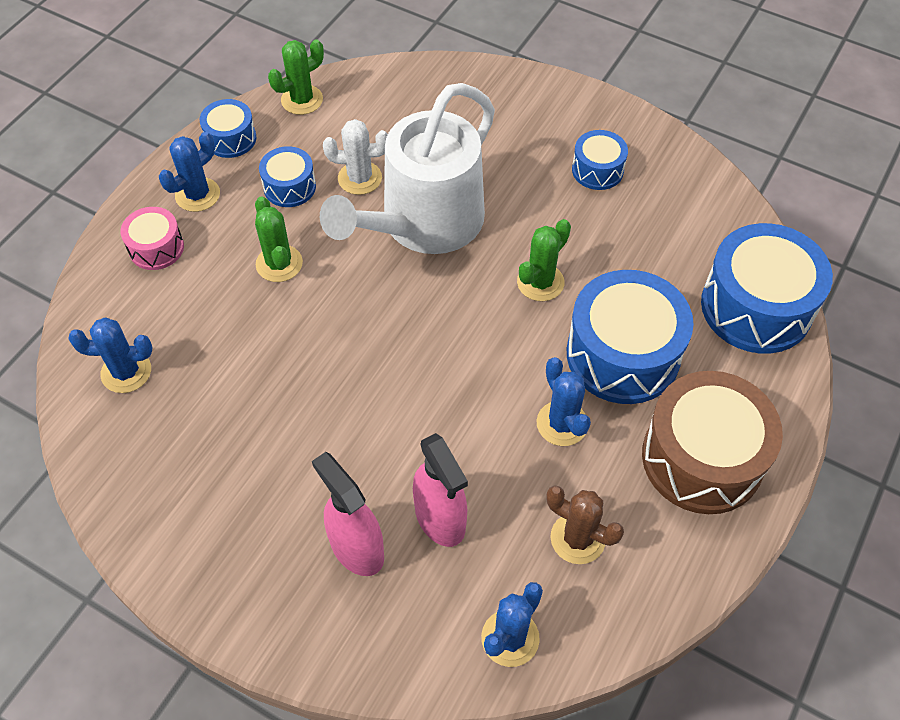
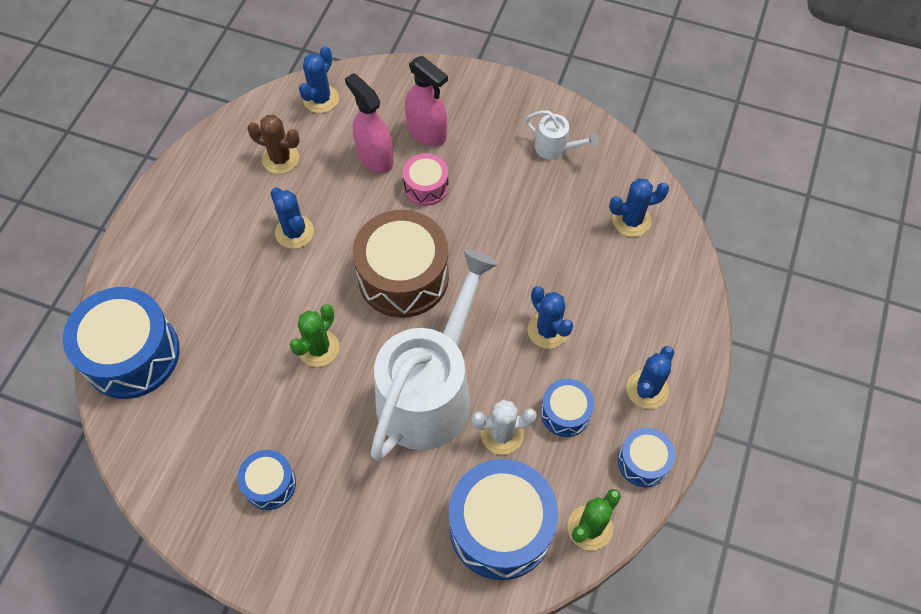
camera: 170 degrees right, 5 degrees up
pink drum [120,207,184,270] -> pink drum moved to [403,153,449,206]
green cactus [255,196,303,282] -> blue cactus [527,286,573,349]
blue drum [567,270,694,404] -> blue drum moved to [449,459,558,580]
brown drum [642,371,783,514] -> brown drum moved to [353,210,449,318]
none -> white watering can [525,110,599,160]

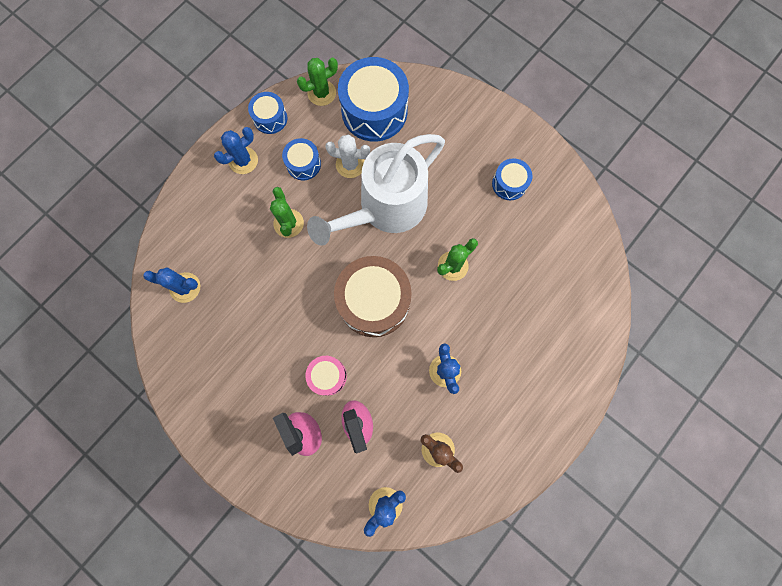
camera: 160 degrees left, 15 degrees up
blue drum [63,287,180,399] -> none
white watering can [525,110,599,160] -> none
blue cactus [527,286,573,349] -> green cactus [270,187,304,238]

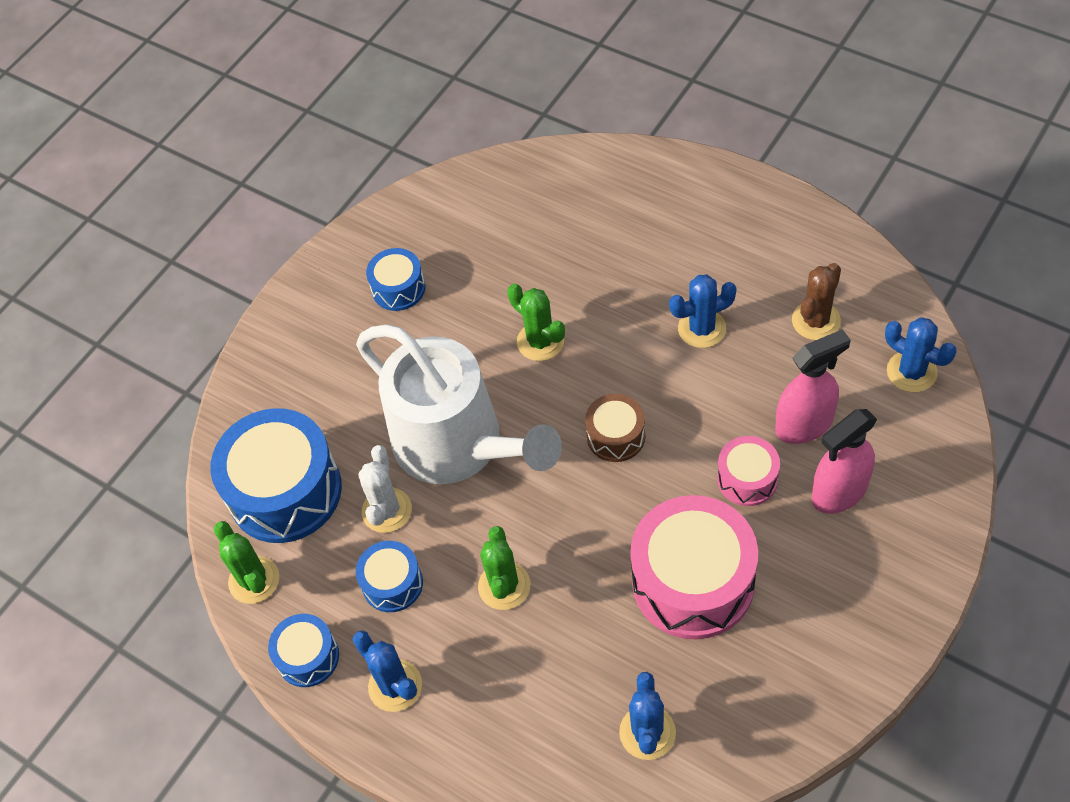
camera: 90 degrees left, 20 degrees down
green cactus [270,187,304,238] -> green cactus turned 75 degrees counterclockwise [478,526,531,610]
brown drum [334,256,412,337] -> brown drum [585,394,645,462], size x0.51
none -> pink drum [630,495,758,639]

